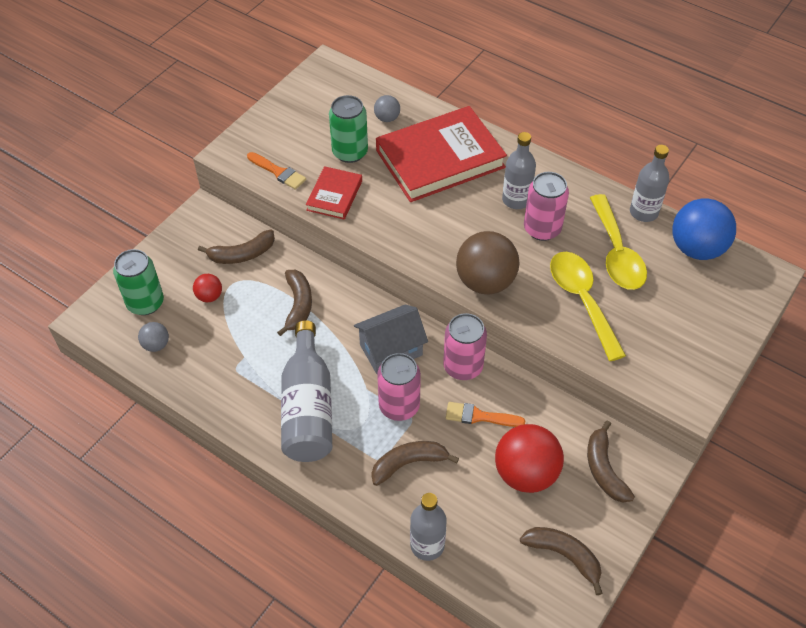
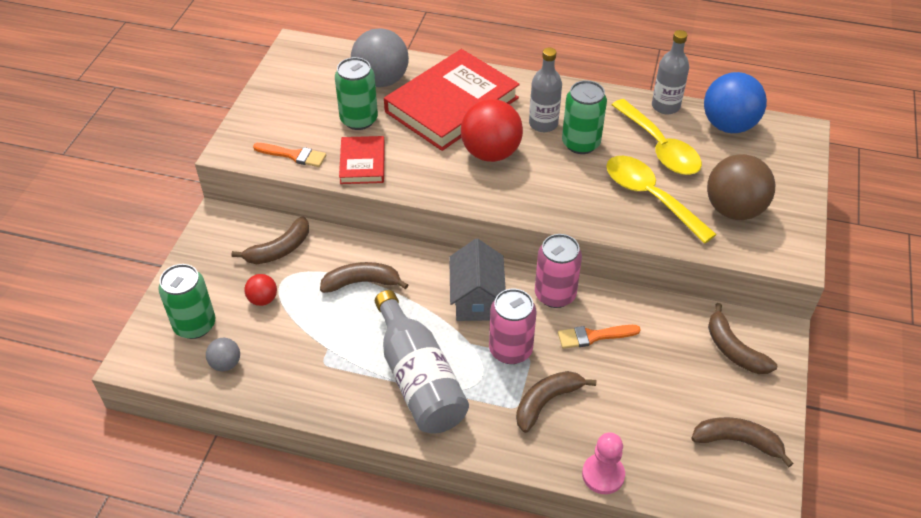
camera: 20 degrees left, 5 degrees down
brown banana [277,270,312,336] -> brown banana turned 75 degrees counterclockwise [320,262,408,293]
grey house [354,304,428,374] -> grey house turned 45 degrees counterclockwise [449,239,506,321]
grey ball [374,95,400,122] -> grey ball [351,28,409,87], size x2.06
grey bottle [410,493,447,561] -> pink pawn [582,432,625,494]
brown ball [456,231,520,294] -> brown ball moved to [707,154,775,220]
red ball [495,424,564,493] -> red ball moved to [461,99,523,162]
pink can [524,172,569,241] -> green can [562,80,607,154]

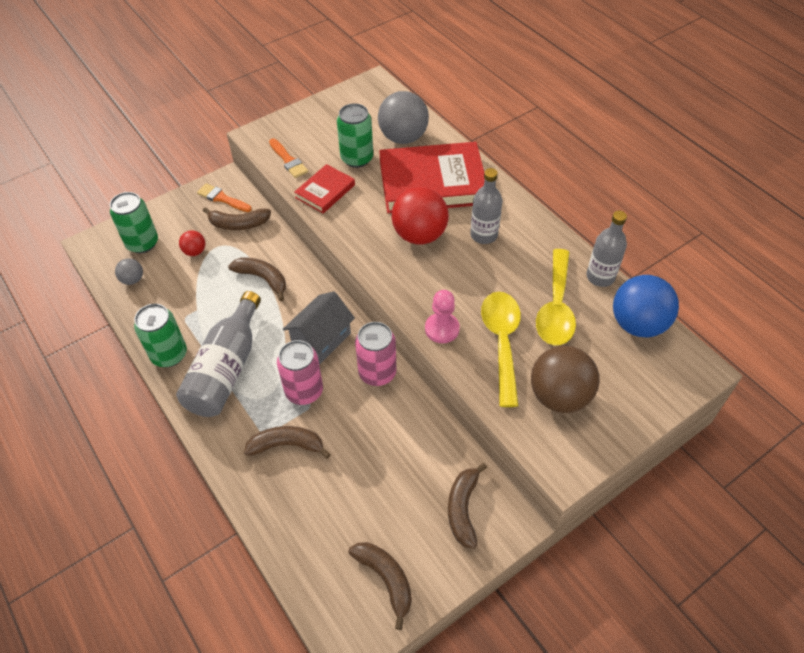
camera: 40 degrees right, 5 degrees up
orange brush [558,325,641,349] -> orange brush moved to [197,183,252,212]
green can [562,80,607,154] -> green can moved to [134,304,187,367]
pink pawn [582,432,625,494] -> pink pawn moved to [425,290,460,343]

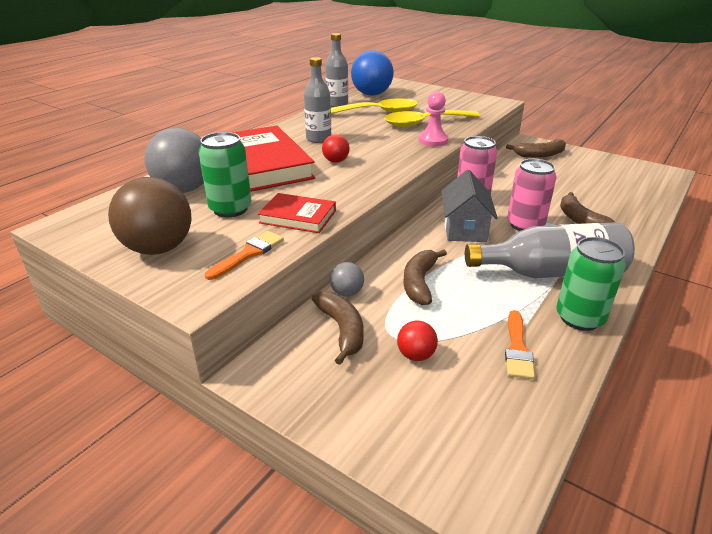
camera: 110 degrees left, 20 degrees down
green can [110,192,158,253] -> none
grey ball [115,258,143,285] -> grey ball moved to [330,262,364,297]
orange brush [197,183,252,212] -> orange brush moved to [505,310,535,379]
grey house [283,291,355,365] -> grey house turned 75 degrees clockwise [441,170,498,242]
brown banana [349,542,412,630] -> none
red ball [391,187,449,245] -> red ball [322,135,349,163], size x0.49
brown ball [531,346,600,413] -> brown ball moved to [108,177,191,255]

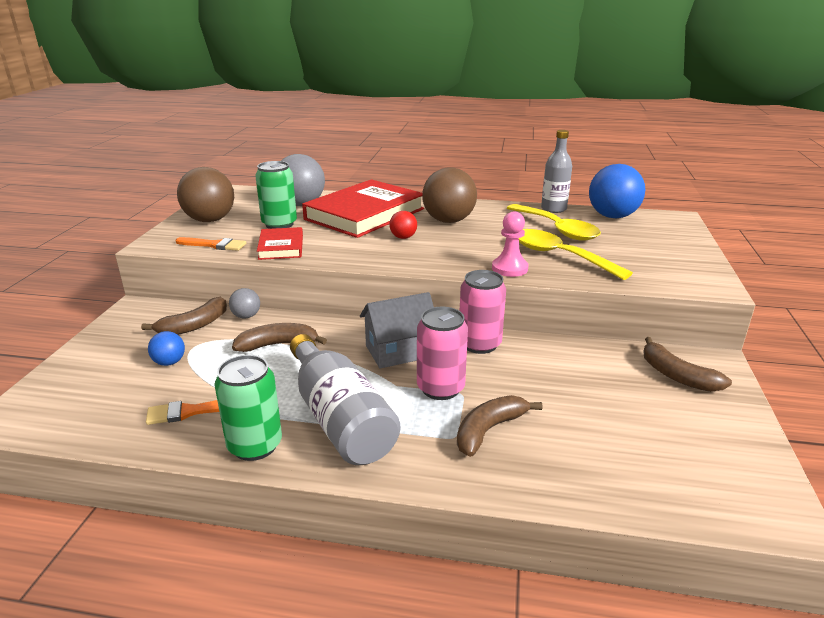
camera: 65 degrees right, 5 degrees down
grey bottle [304,57,331,143] -> brown ball [422,167,477,223]
red ball [397,321,438,361] -> blue ball [148,331,185,366]

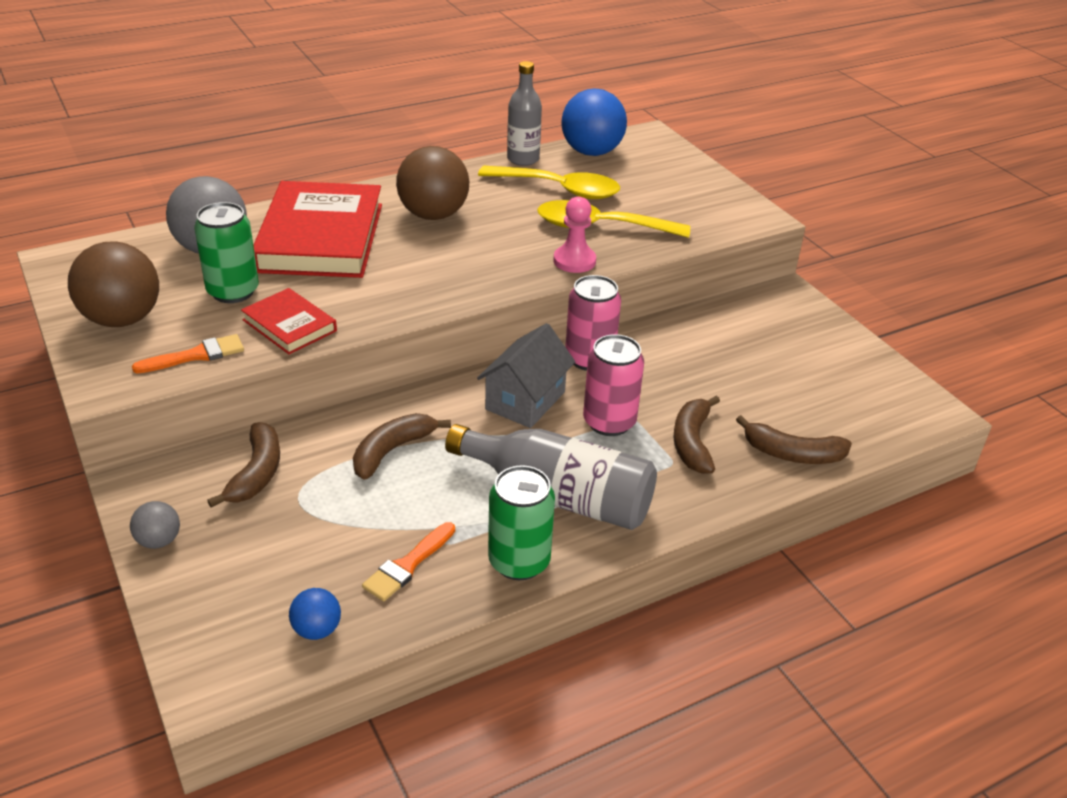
camera: 40 degrees left, 10 degrees up
blue ball [148,331,185,366] -> blue ball moved to [289,588,341,640]
grey ball [229,288,260,318] -> grey ball moved to [130,501,180,549]
red ball [389,211,417,239] -> none
brown banana [643,337,732,392] -> brown banana moved to [736,415,852,464]

